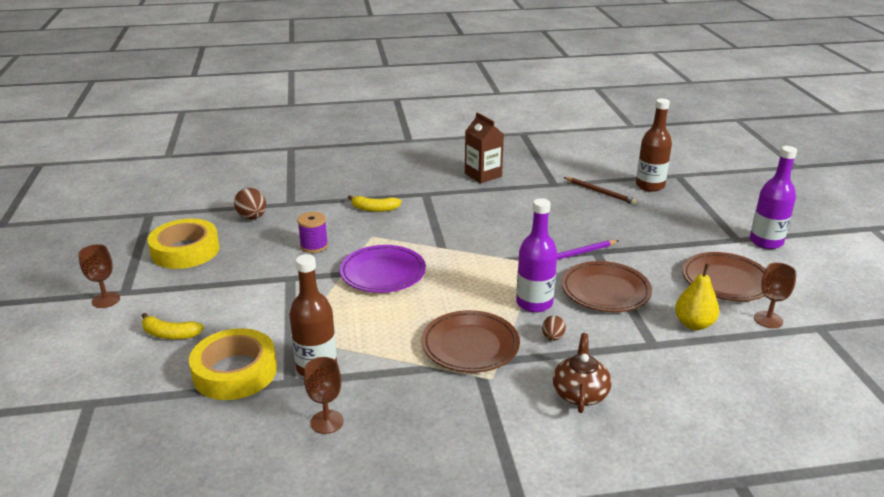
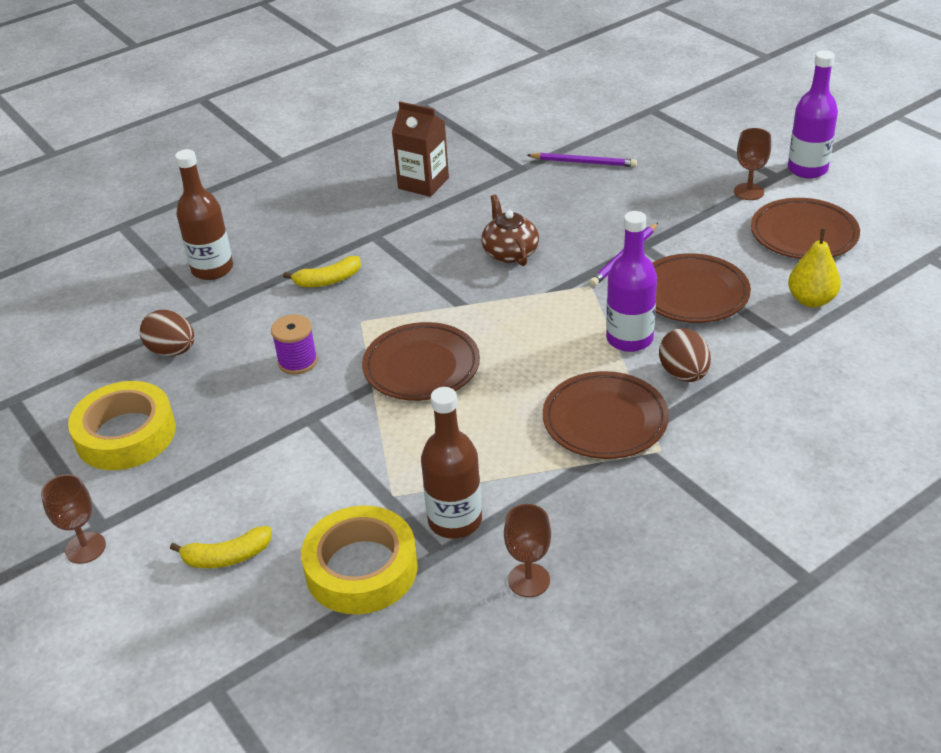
camera: 25 degrees left, 10 degrees up
purple plate [340,245,426,293] -> brown plate [362,322,480,401]
brown egg [542,315,566,341] -> brown egg [659,328,711,382], size x1.66
brown teapot [553,333,612,413] -> brown teapot moved to [481,195,539,266]
brown pencil [564,177,637,205] -> purple pencil [527,153,637,167]
brown bottle [636,98,672,192] -> brown bottle moved to [175,149,233,280]
brown goblet [754,262,797,328] -> brown goblet moved to [734,128,771,200]

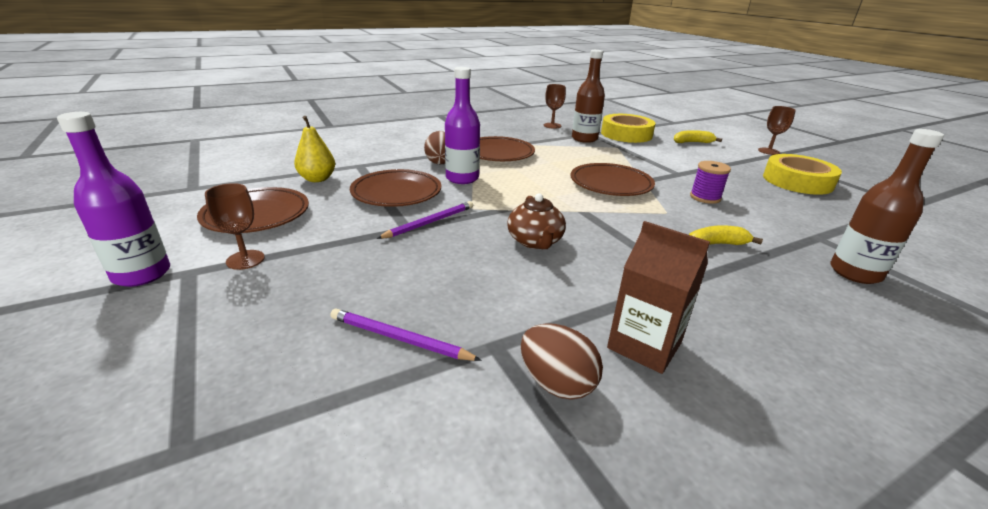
camera: 175 degrees left, 10 degrees down
brown egg [139,310,195,356] -> brown egg moved to [521,323,603,400]

